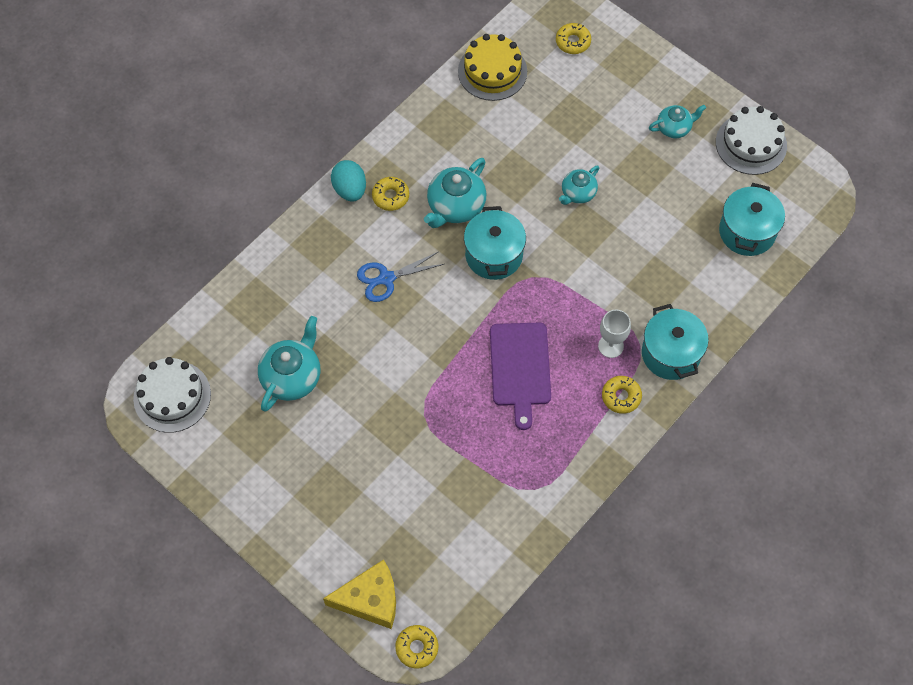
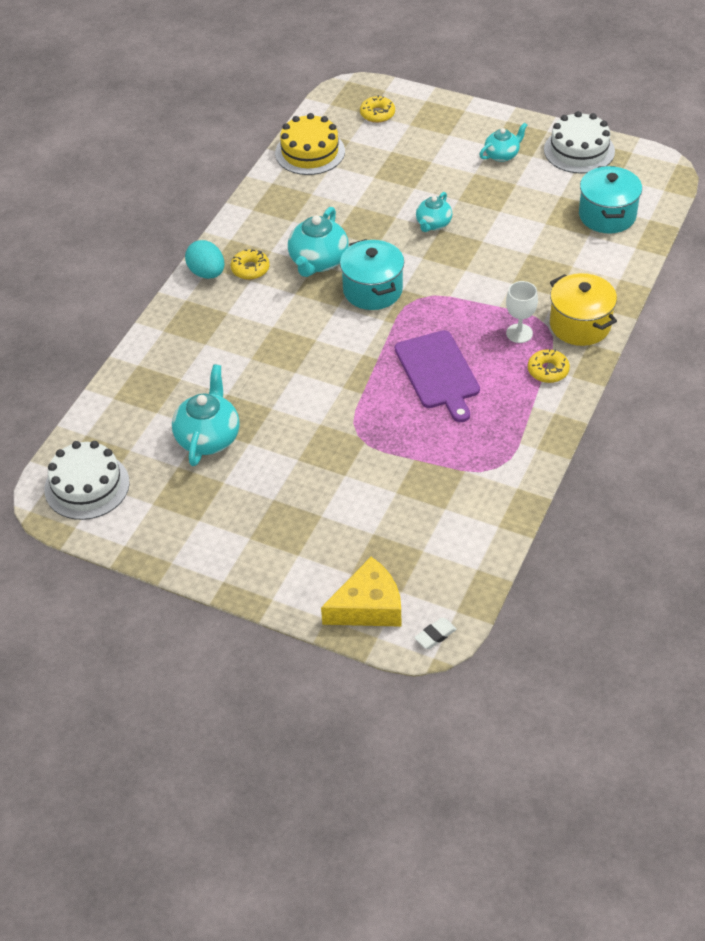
camera: 15 degrees left, 15 degrees down
blue scissors [357,252,444,302] -> none
yellow donut [395,625,438,668] -> white eraser [414,618,457,649]
turquoise pot [642,304,709,380] -> yellow pot [550,273,617,346]

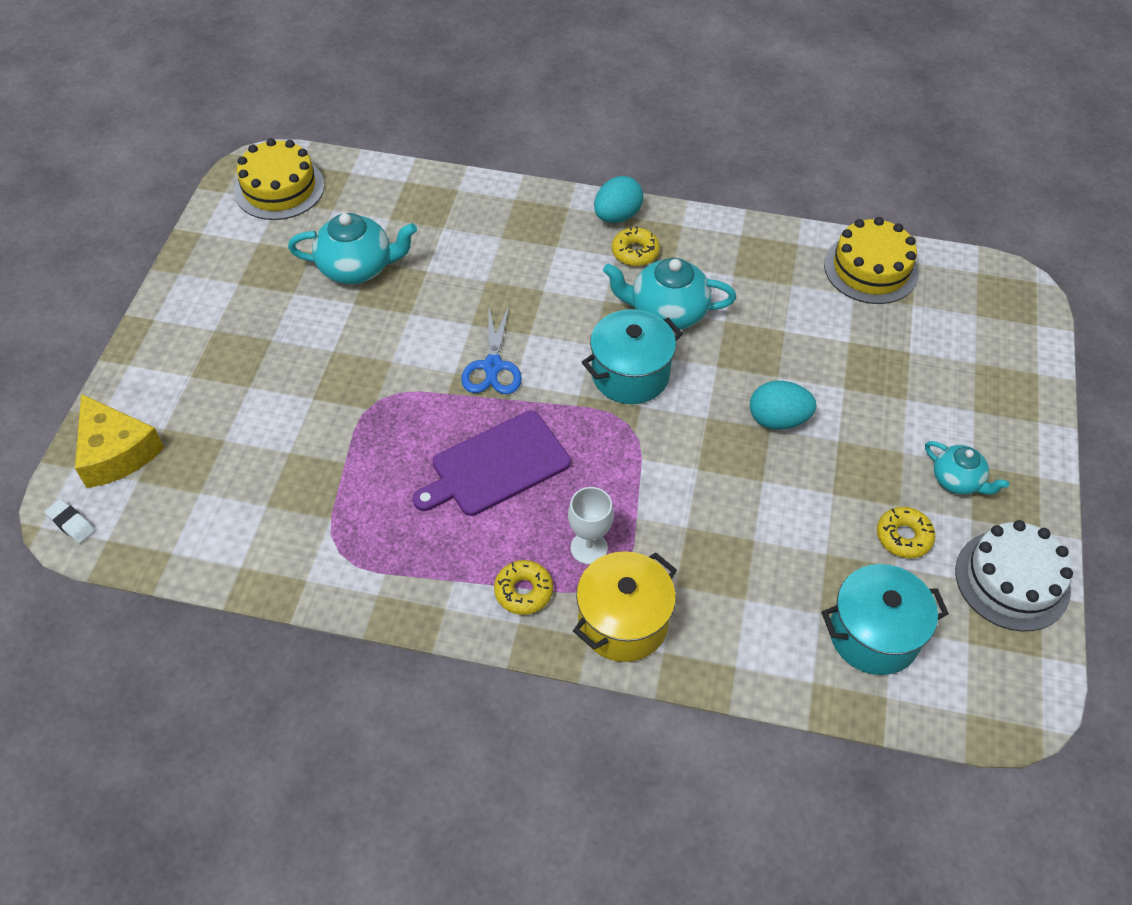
camera: 75 degrees right, 5 degrees up
white cake [44,441,130,520] -> yellow cake [234,138,324,220]
yellow donut [360,95,395,123] -> yellow donut moved to [877,507,935,558]
turquoise teapot [416,192,452,232] -> turquoise egg [750,381,817,430]
none -> blue scissors [461,306,522,394]

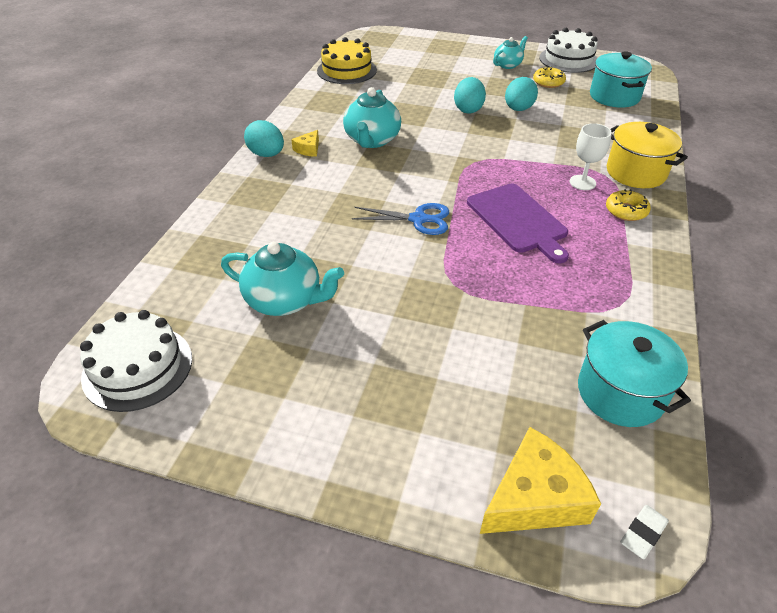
camera: 85 degrees left, 10 degrees down
yellow cake [234,138,324,220] -> white cake [80,310,192,412]
turquoise teapot [288,213,417,284] -> turquoise teapot turned 105 degrees clockwise [221,242,344,316]
turquoise pot [582,309,683,404] -> turquoise pot moved to [578,320,691,427]
yellow donut [612,226,660,266] -> yellow cheese [291,130,319,157]
none -> turquoise egg [505,77,538,111]

